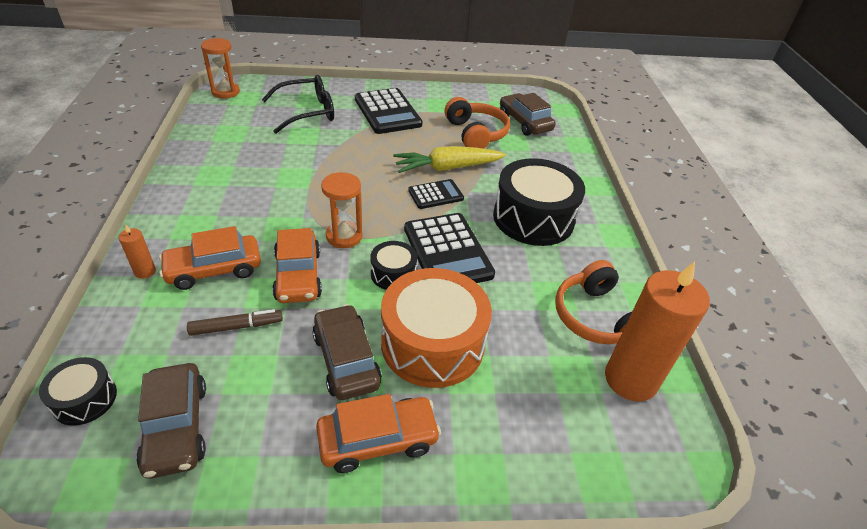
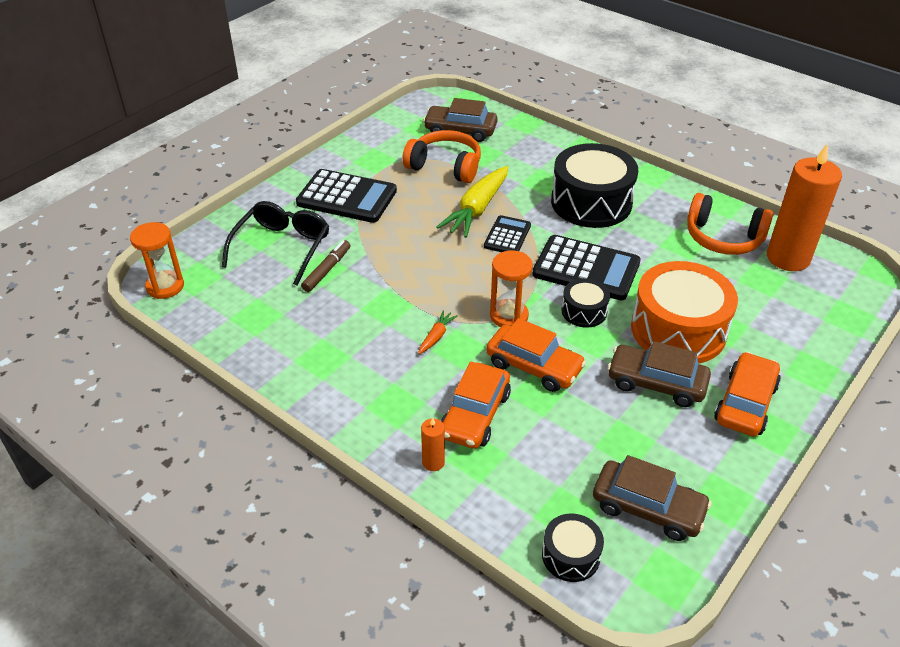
camera: 45 degrees left, 0 degrees up
brown marker [187,309,283,336] -> brown marker moved to [301,240,351,292]
none -> orange carrot [418,310,458,354]

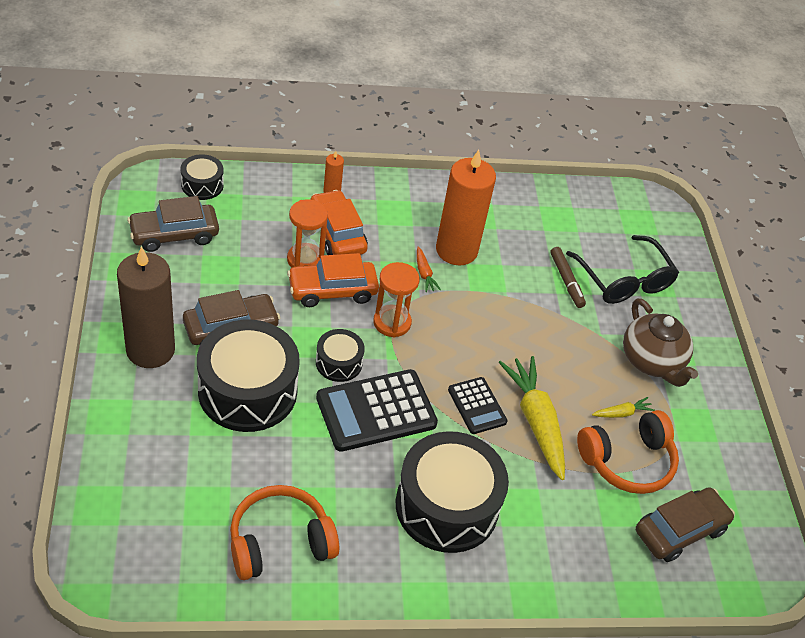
camera: 130 degrees right, 5 degrees up
orange hourglass [130,222,184,299] -> orange hourglass moved to [287,199,328,268]
black calculator [296,169,397,223] -> brown teapot [623,298,698,387]
orange drum [631,261,738,364] -> black drum [197,320,300,432]
orange car [714,352,781,436] -> brown candle [117,247,175,368]
orange candle [767,143,842,271] -> orange candle moved to [436,150,496,265]
none -> yellow carrot [592,397,655,418]

